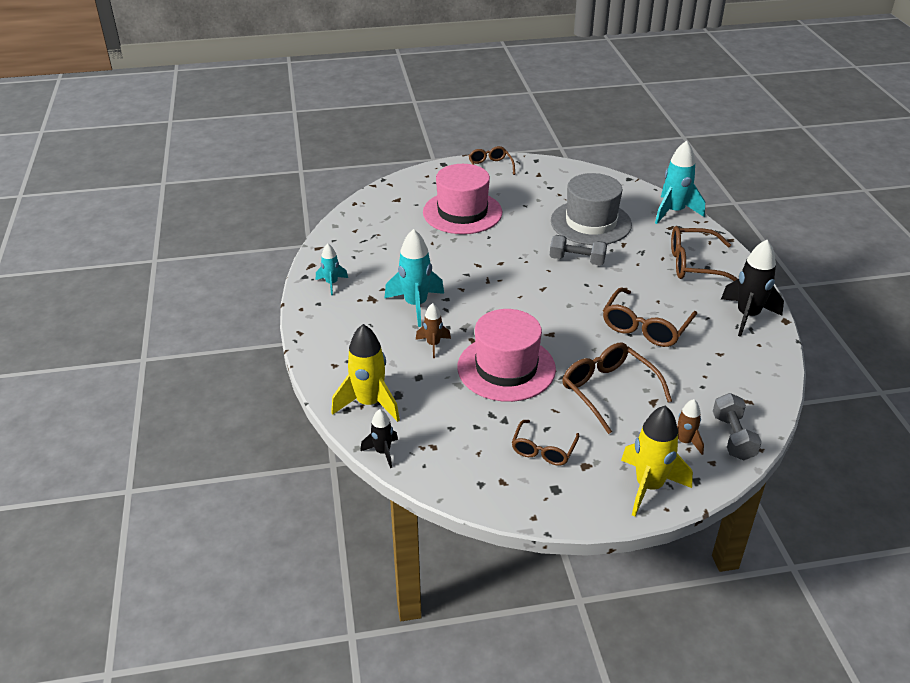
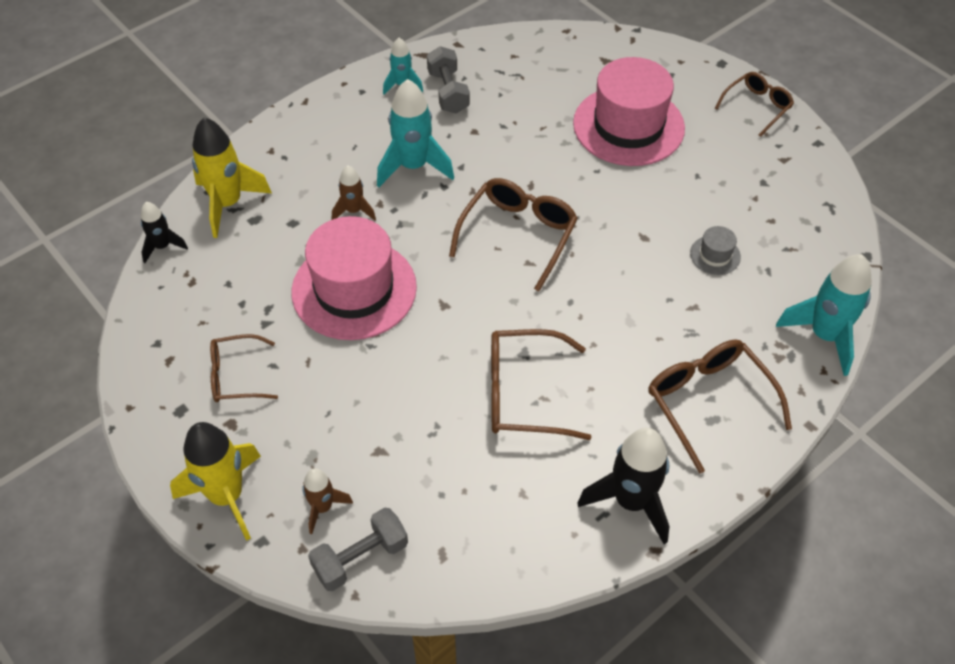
camera: 60 degrees right, 15 degrees up
grey dumbbell [550,235,607,265] -> grey dumbbell moved to [427,46,470,114]
grey hat [551,173,632,245] -> grey hat [690,226,741,275], size x0.41
brown glasses [562,343,672,434] -> brown glasses moved to [449,178,578,291]

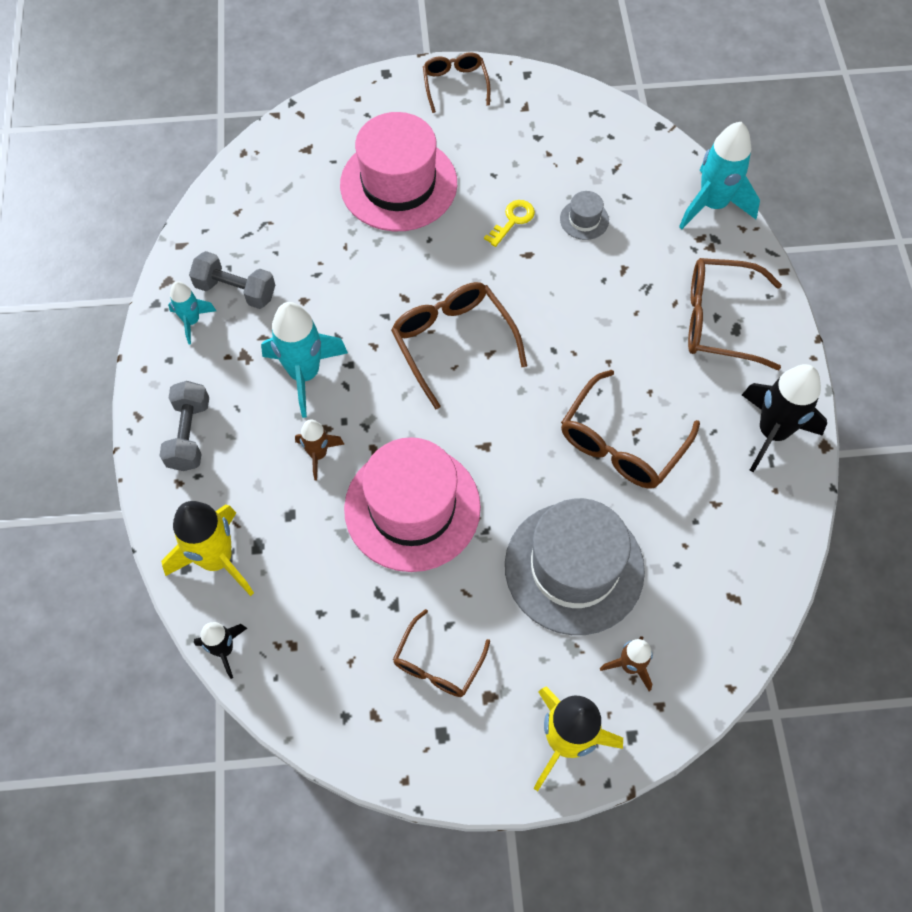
camera: 55 degrees left, 10 degrees up
grey dumbbell [308,507,408,591] -> grey dumbbell moved to [159,381,209,471]
none -> yellow key [484,200,535,247]
none -> grey hat [505,498,645,635]

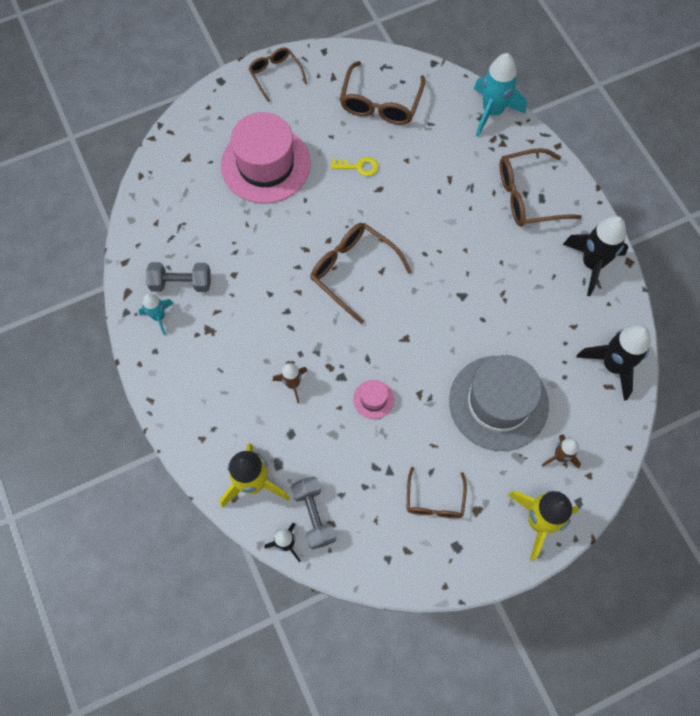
camera: 20 degrees left, 5 degrees up
grey dumbbell [159,381,209,471] -> grey dumbbell moved to [291,477,336,550]
turquoise rocket [261,302,348,418] -> none
pink hat [344,437,481,572] -> pink hat [353,380,394,419], size x0.41
yellow key [484,200,535,247] -> yellow key turned 75 degrees clockwise [331,157,379,176]
grey hat [560,191,609,240] -> none
brown glasses [561,370,700,489] -> brown glasses moved to [340,61,425,125]
none -> black rocket [576,325,651,401]

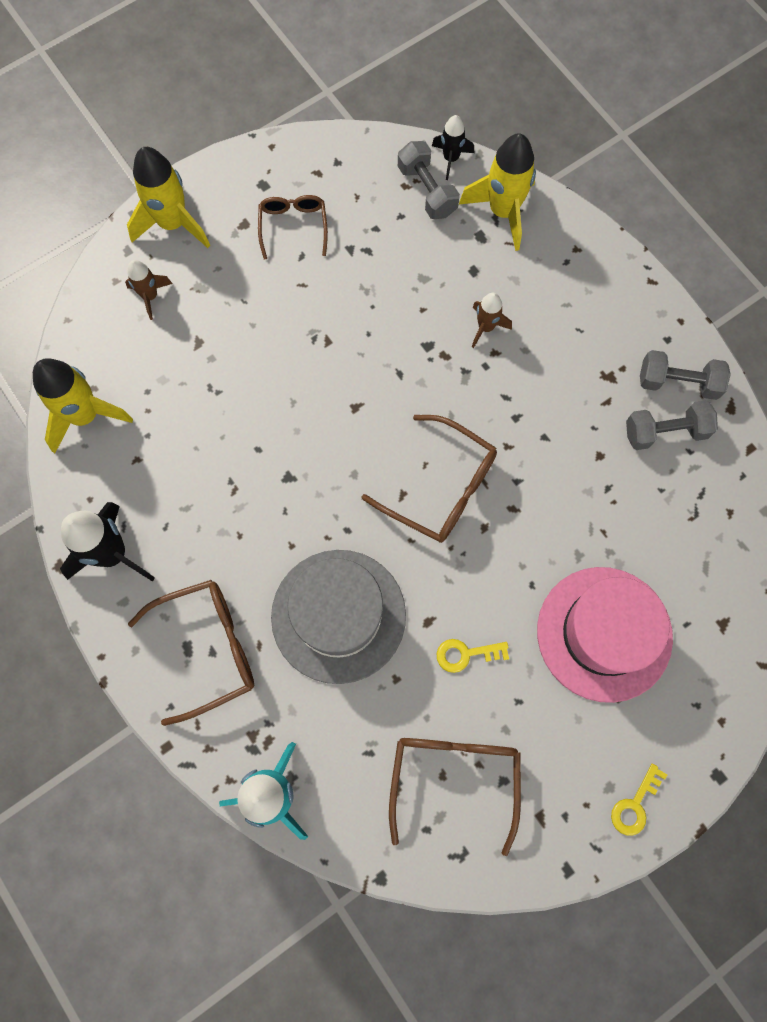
camera: 170 degrees right, 5 degrees up
turquoise rocket [139,293,174,335] -> grey dumbbell [640,350,731,400]
brown glasses [248,47,307,102] -> yellow key [611,764,667,836]
pink hat [353,380,394,419] -> none
grey hat [449,355,549,451] -> grey hat moved to [271,550,406,684]
black rocket [576,325,651,401] -> yellow rocket [33,358,133,453]

